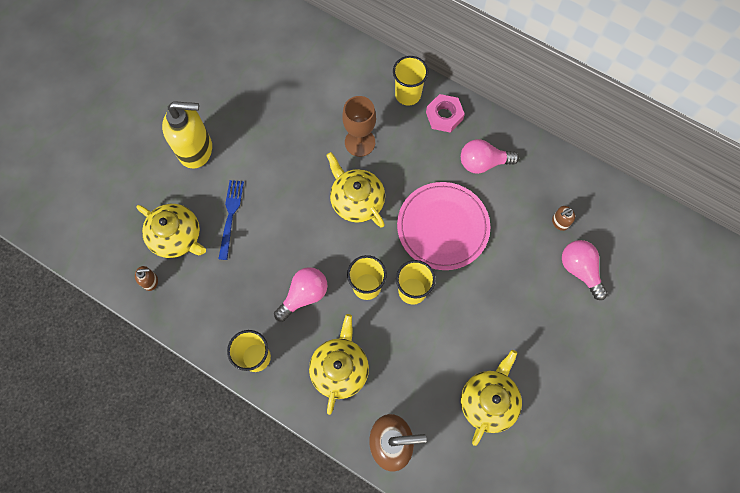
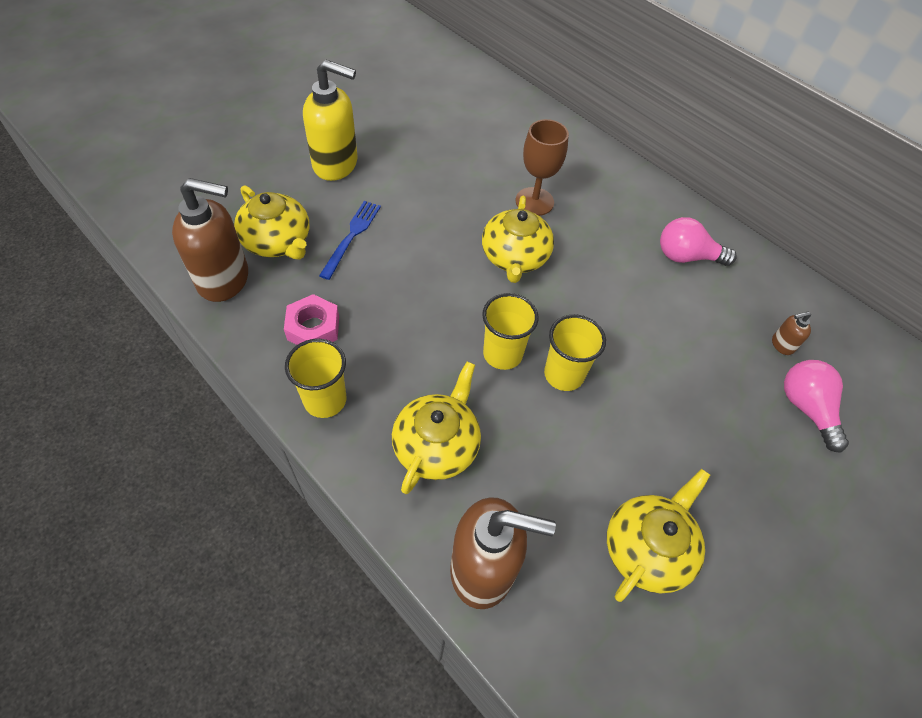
camera: 10 degrees right, 15 degrees down
brown soap dispenser [135,266,158,291] -> brown soap dispenser [172,178,248,302], size x2.36
pink light bulb [274,267,327,322] -> none
yellow teapot [326,152,385,227] -> yellow teapot turned 150 degrees counterclockwise [482,196,554,283]
yellow cup [393,56,428,105] -> none
pink plate [397,182,490,270] -> none
pink nut [426,94,465,133] -> pink nut moved to [284,294,339,345]

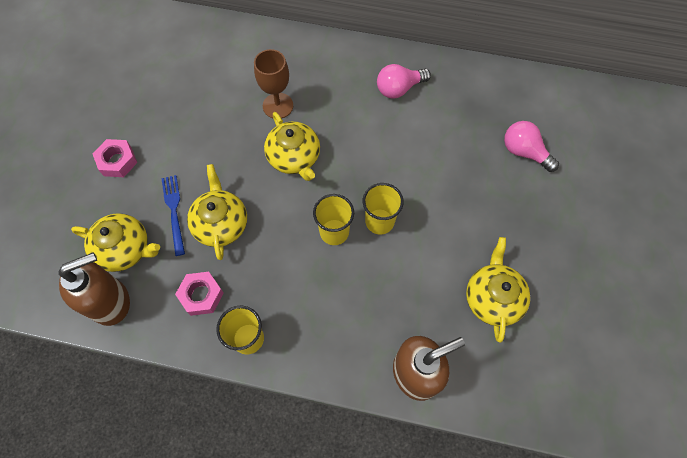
camera: 30 degrees left, 10 degrees up
yellow soap dispenser [303,60,358,181] -> pink nut [93,139,137,177]
yellow teapot [392,361,481,494] -> yellow teapot moved to [187,164,247,260]
brown soap dispenser [772,311,811,355] -> none

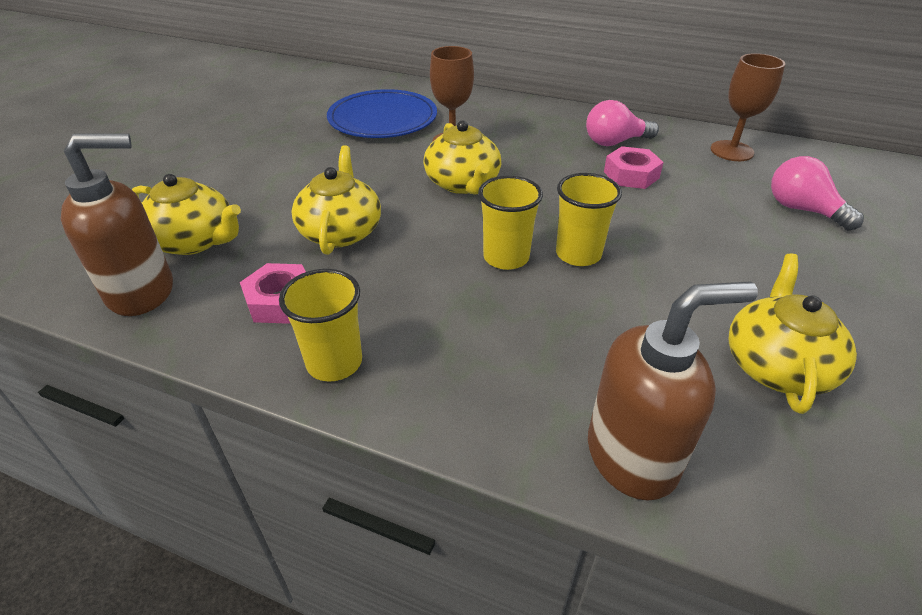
camera: 10 degrees right, 25 degrees down
pink nut [93,139,137,177] -> pink nut moved to [604,146,664,189]
blue fork [161,175,185,256] -> none
none -> blue plate [327,89,437,138]
none -> brown goblet [711,53,785,161]

